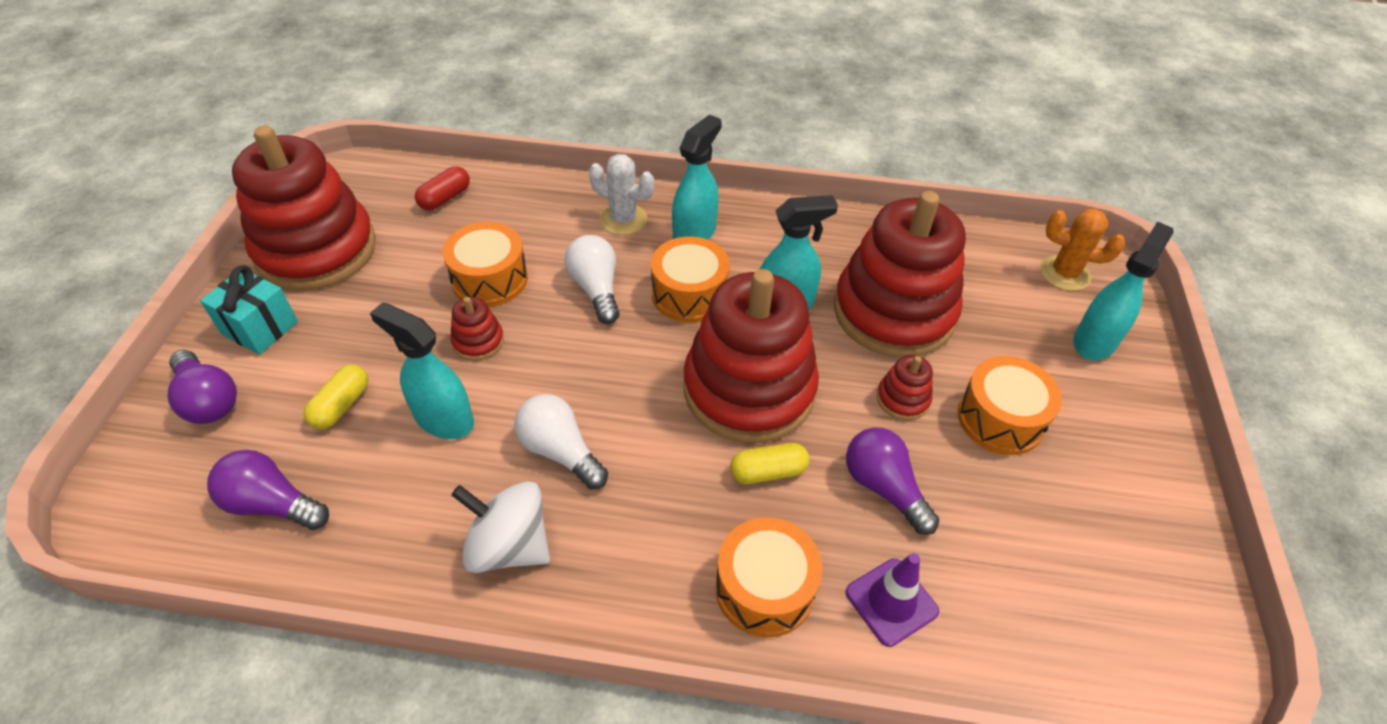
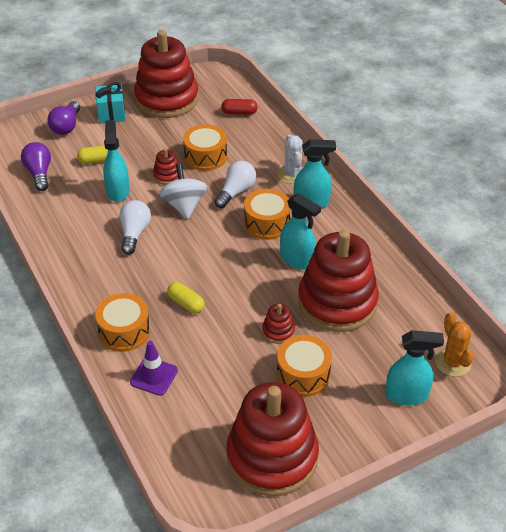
camera: 55 degrees right, 5 degrees down
white spinning top [451,481,550,573] -> white spinning top moved to [159,164,207,219]
red stacking toy [683,269,819,443] -> red stacking toy moved to [227,382,319,496]
purple light bulb [846,427,939,535] -> none

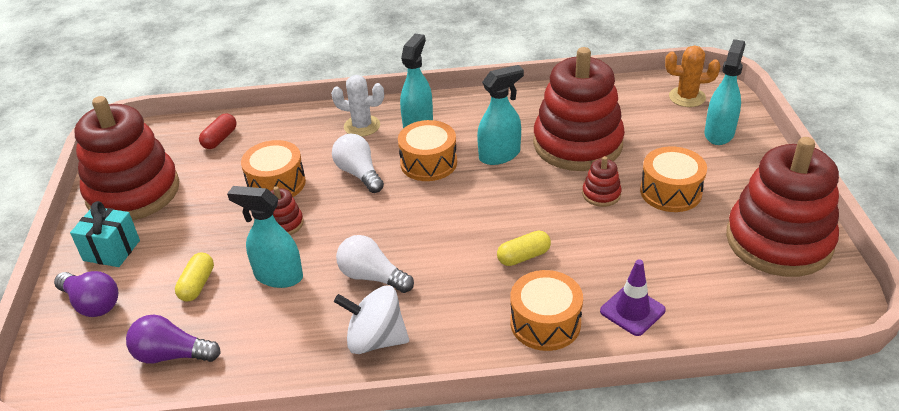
camera: 65 degrees left, 5 degrees down
white spinning top [159,164,207,219] -> white spinning top moved to [334,286,409,354]

